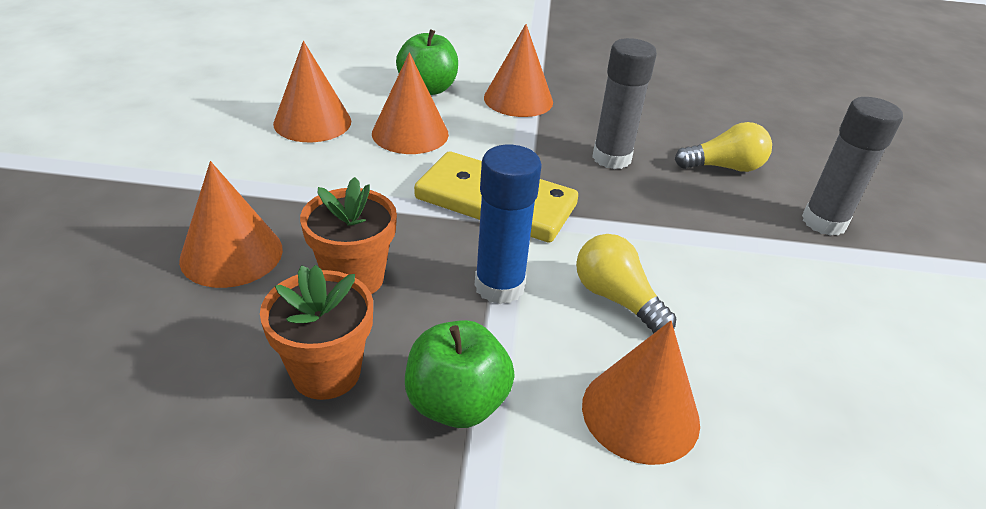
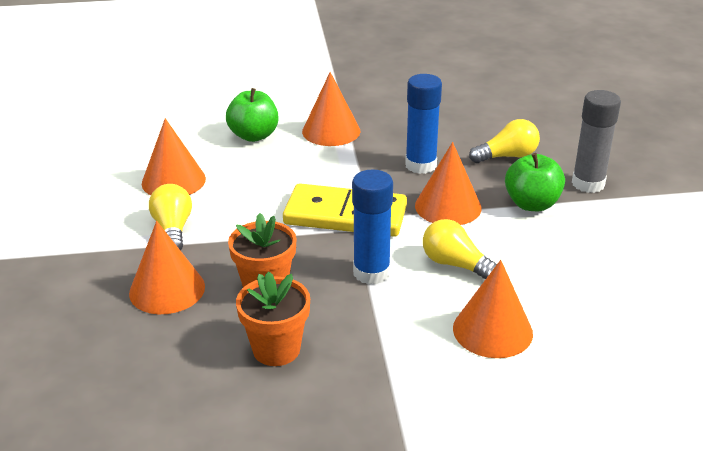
camera: 10 degrees left, 5 degrees down
orange cone [372,52,449,154] -> orange cone moved to [415,142,482,225]
green apple [405,320,515,428] -> green apple moved to [505,153,565,211]
grey glue stick [592,38,657,169] -> blue glue stick [405,74,442,174]
none -> yellow light bulb [149,184,192,251]

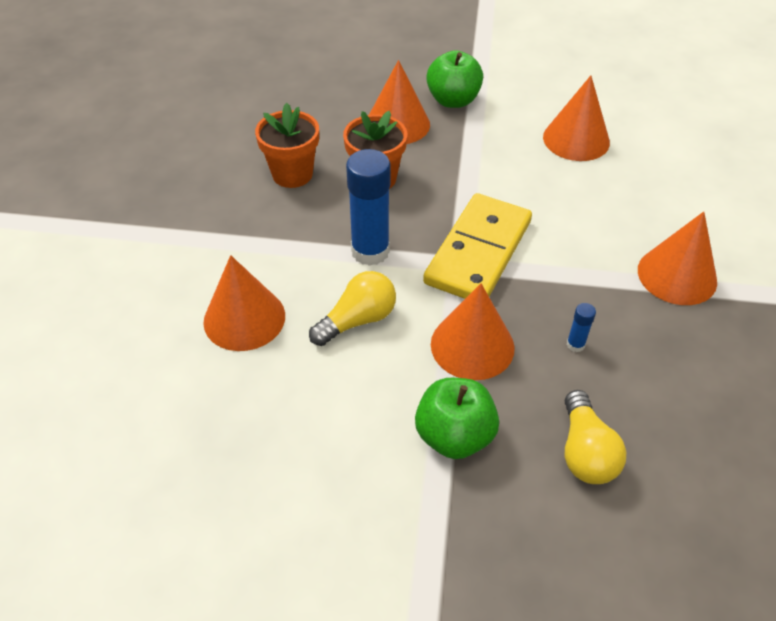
camera: 105 degrees right, 15 degrees up
yellow light bulb [149,184,192,251] -> none
green apple [226,88,278,142] -> green apple moved to [426,50,483,108]
blue glue stick [405,74,442,174] -> blue glue stick [566,303,596,352], size x0.43
grey glue stick [572,90,621,193] -> none

